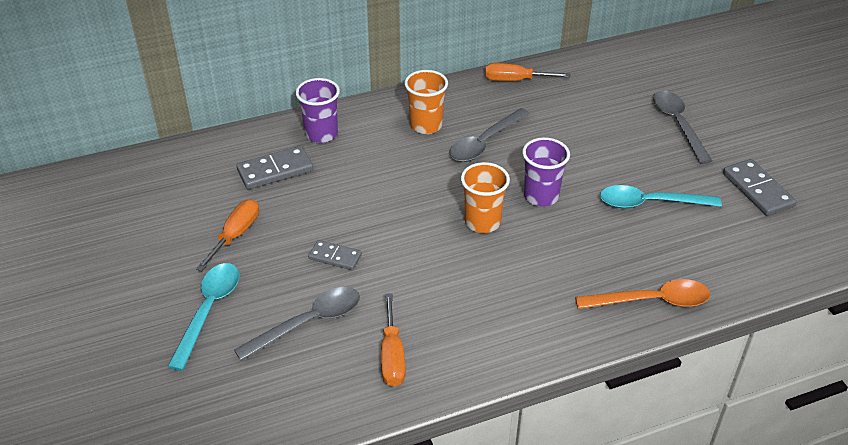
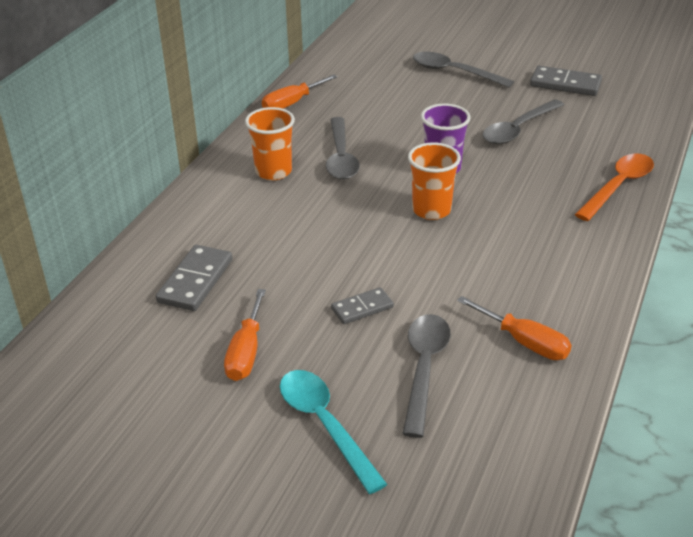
camera: 45 degrees left, 5 degrees down
orange screwdriver [196,199,259,271] -> orange screwdriver turned 150 degrees counterclockwise [224,289,266,381]
purple cup [295,78,340,143] -> none
turquoise spoon [600,185,722,208] -> grey spoon [483,99,564,144]

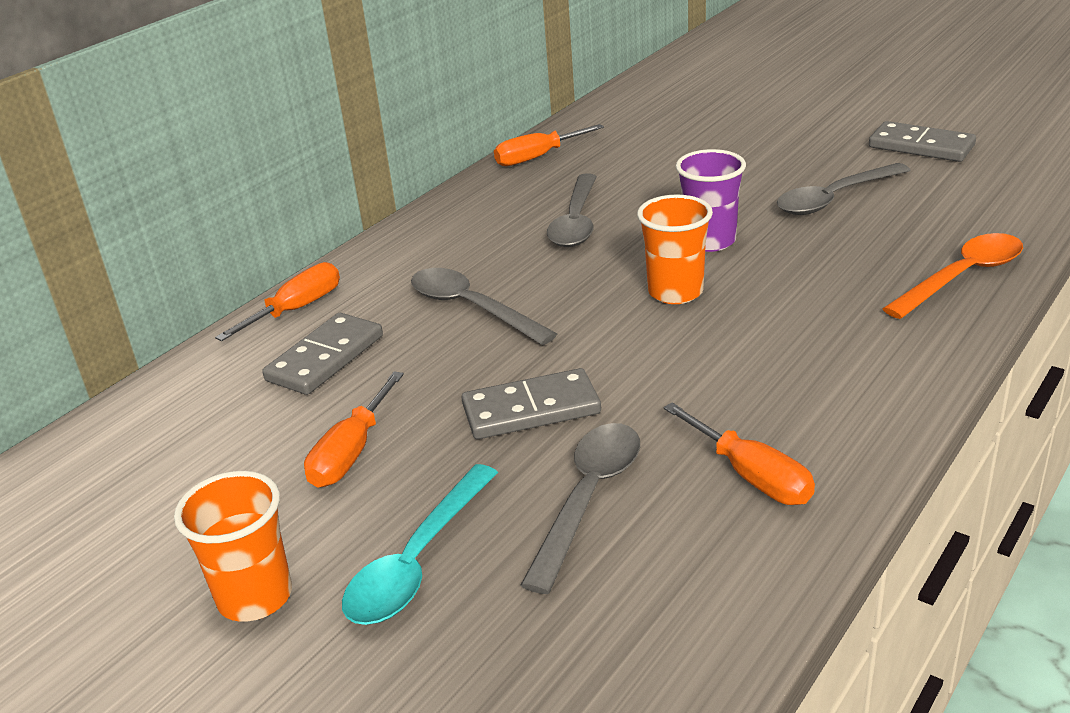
camera: 15 degrees right, 5 degrees down
orange cup [245,107,295,180] -> orange cup moved to [174,471,292,622]
turquoise spoon [280,370,387,494] -> turquoise spoon turned 135 degrees counterclockwise [342,464,498,625]
grey domino [331,287,394,324] -> grey domino [462,368,601,439], size x1.58
grey spoon [413,52,514,88] -> grey spoon moved to [411,268,557,345]
none -> orange screwdriver [215,262,340,341]

